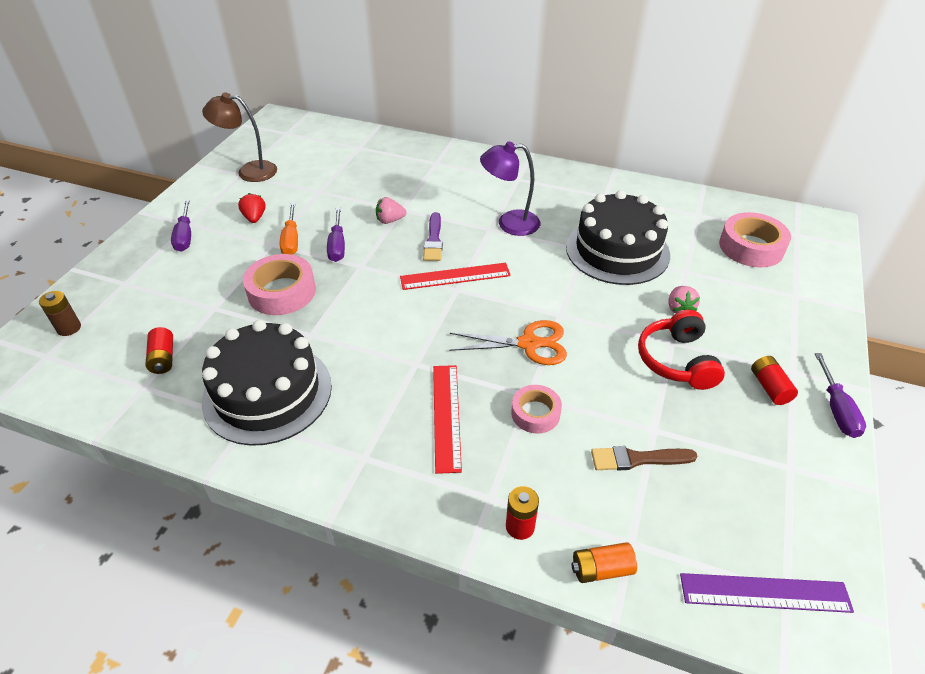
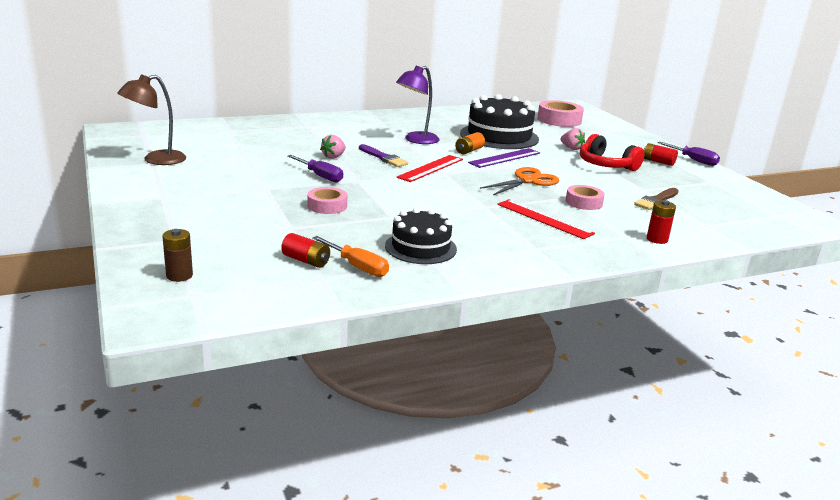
camera: 45 degrees left, 20 degrees down
purple screwdriver [171,199,191,252] -> none
black cake [202,320,332,446] -> black cake [385,208,457,264], size x0.62
red strawberry [238,193,266,223] -> none
pink tape [243,254,316,315] -> pink tape [308,187,347,214], size x0.62
orange screwdriver [280,203,298,255] -> orange screwdriver moved to [312,236,389,277]
orange battery [572,542,637,583] -> orange battery moved to [455,132,485,154]
purple ruler [680,573,854,613] -> purple ruler moved to [468,148,540,168]

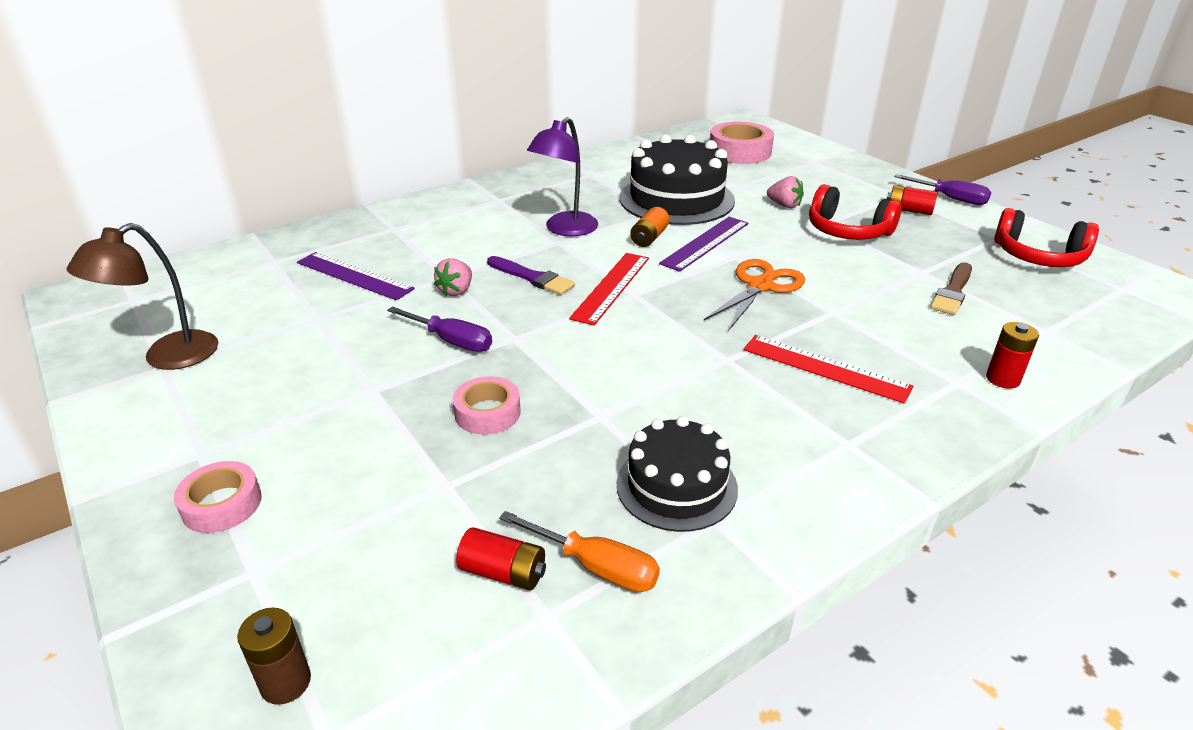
camera: 10 degrees left, 10 degrees up
pink tape [566,185,605,210] -> pink tape moved to [174,461,262,533]
none -> purple ruler [297,252,415,300]
none -> red headphones [994,208,1099,267]

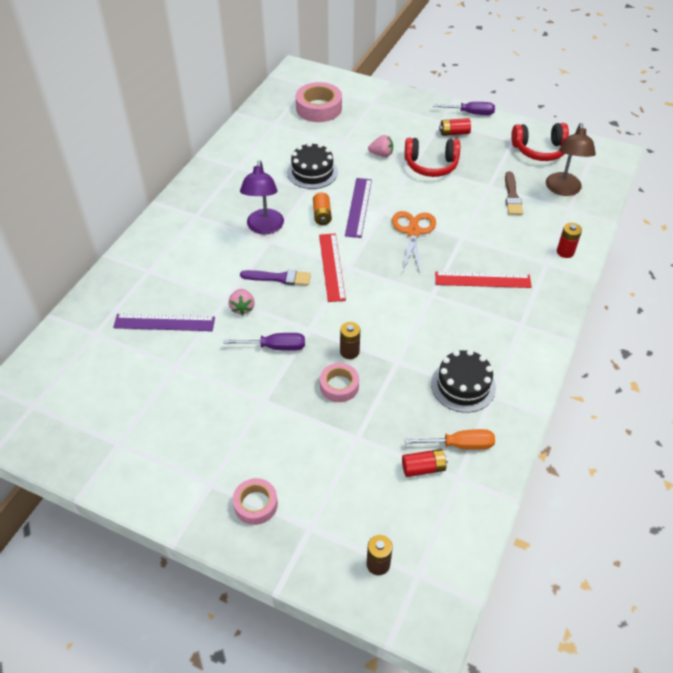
camera: 30 degrees left, 15 degrees up
brown lamp [67,223,218,370] -> brown lamp moved to [546,123,596,196]
black cake [619,134,735,225] -> black cake [287,142,338,189], size x0.62
none -> brown battery [340,322,360,359]

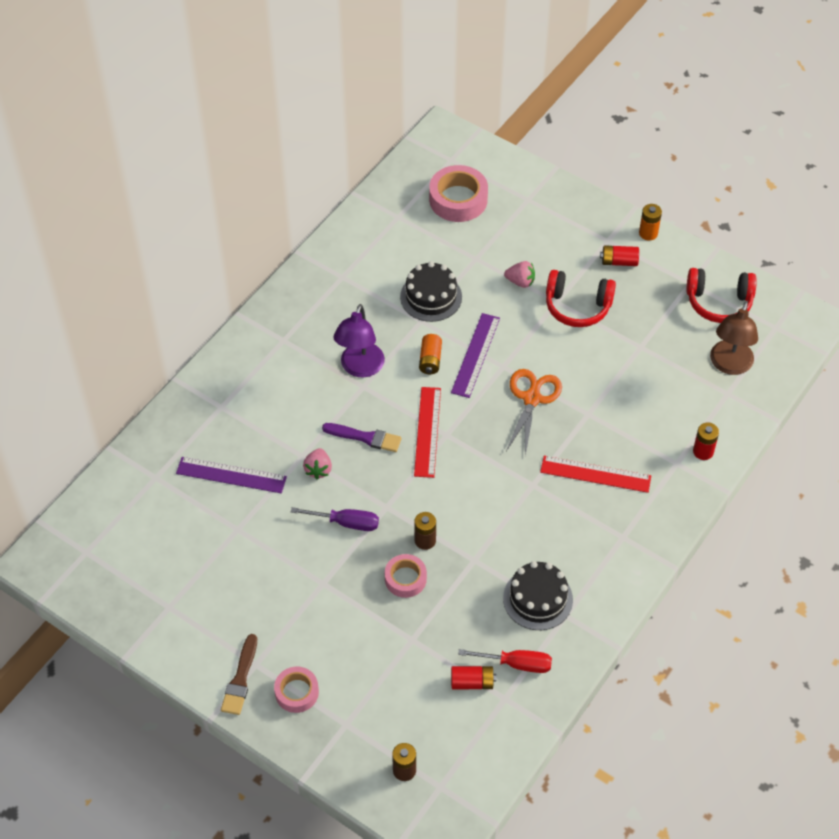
camera: 10 degrees right, 5 degrees up
orange screwdriver [405,429,495,450] -> red screwdriver [458,649,552,673]
purple screwdriver [433,102,495,115] -> orange battery [639,204,662,240]
brown brush [505,171,523,215] -> brown brush moved to [221,634,257,715]

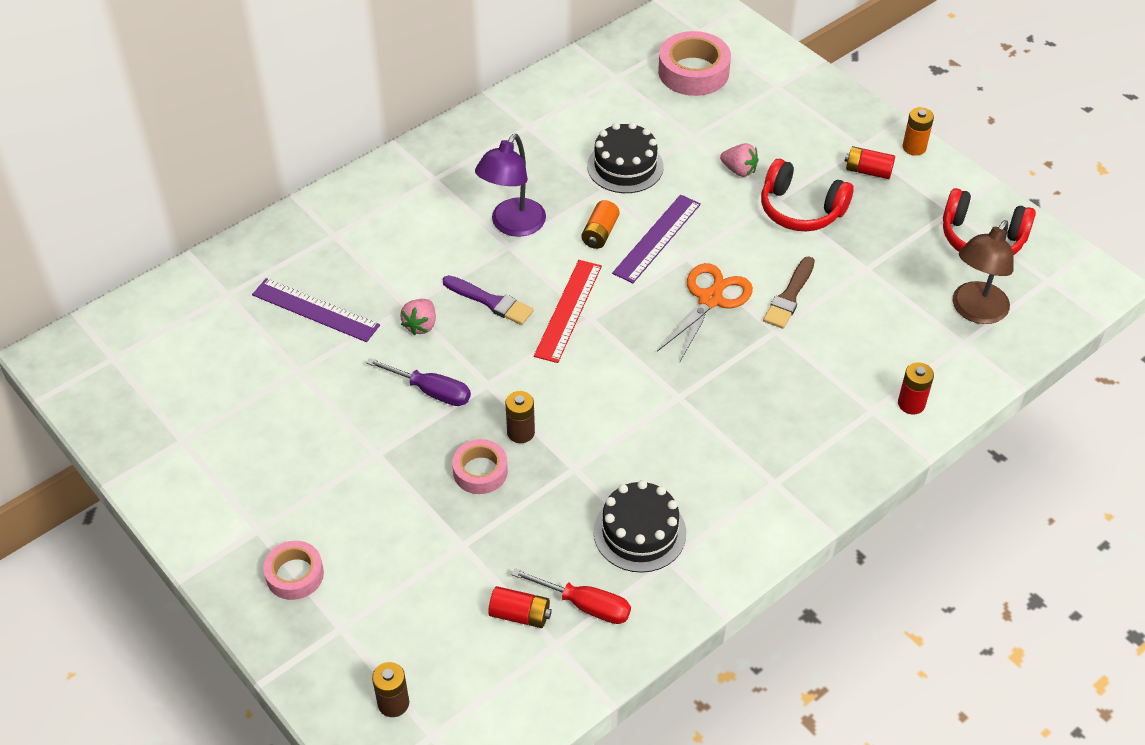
camera: 15 degrees right, 5 degrees down
brown brush [221,634,257,715] -> brown brush moved to [763,256,815,329]
red ruler [540,456,651,493] -> none

